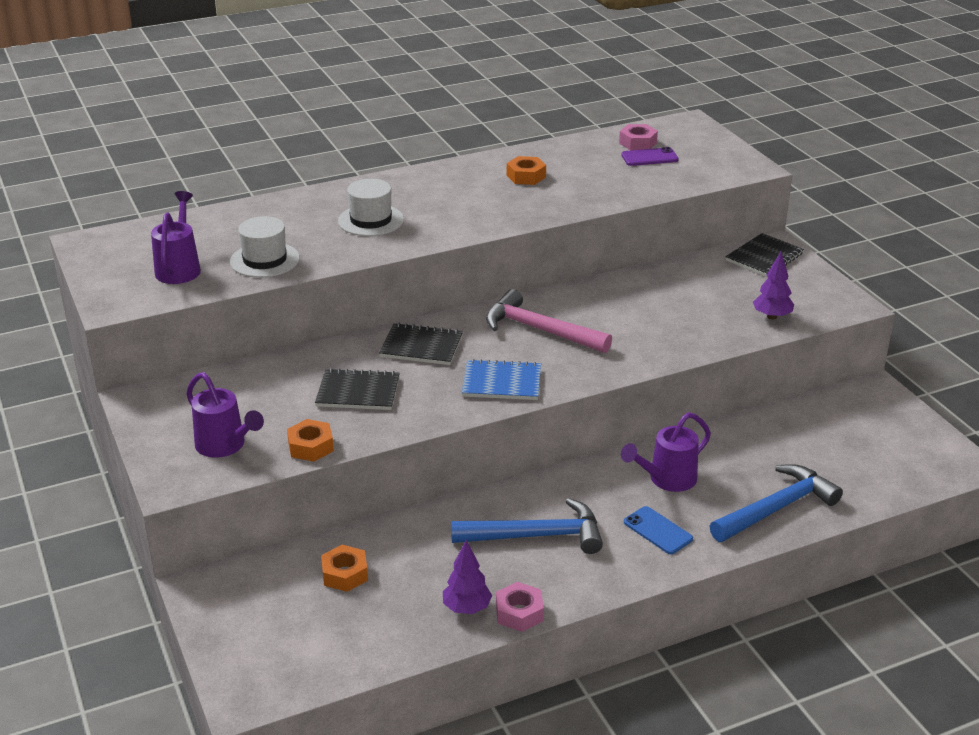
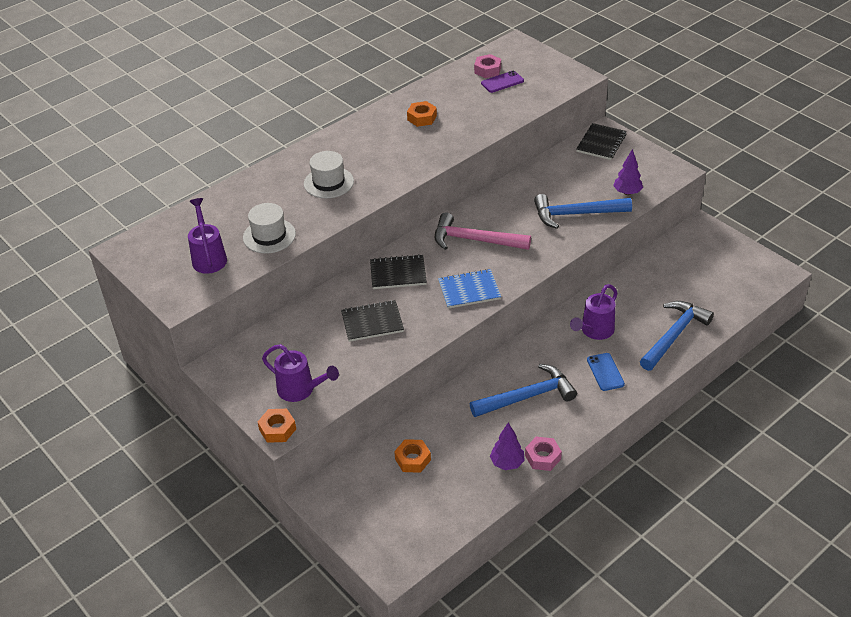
camera: 15 degrees left, 10 degrees up
orange nut [287,419,334,462] -> orange nut moved to [258,409,296,443]
blue phone [624,506,693,554] -> blue phone turned 45 degrees clockwise [587,353,625,391]
none -> blue hammer [534,194,632,229]

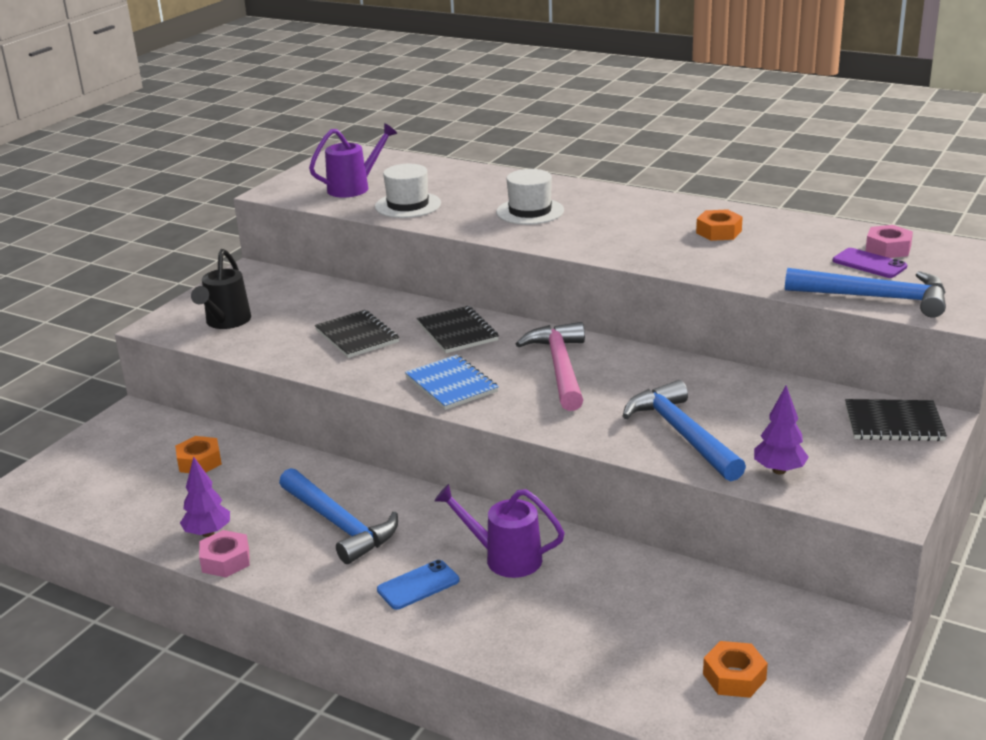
camera: 70 degrees right, 15 degrees down
orange nut [258,409,296,443] -> orange nut moved to [703,641,768,698]
purple watering can [262,344,339,402] -> black watering can [191,249,251,329]
blue hammer [640,301,714,371] -> blue hammer moved to [785,268,946,318]

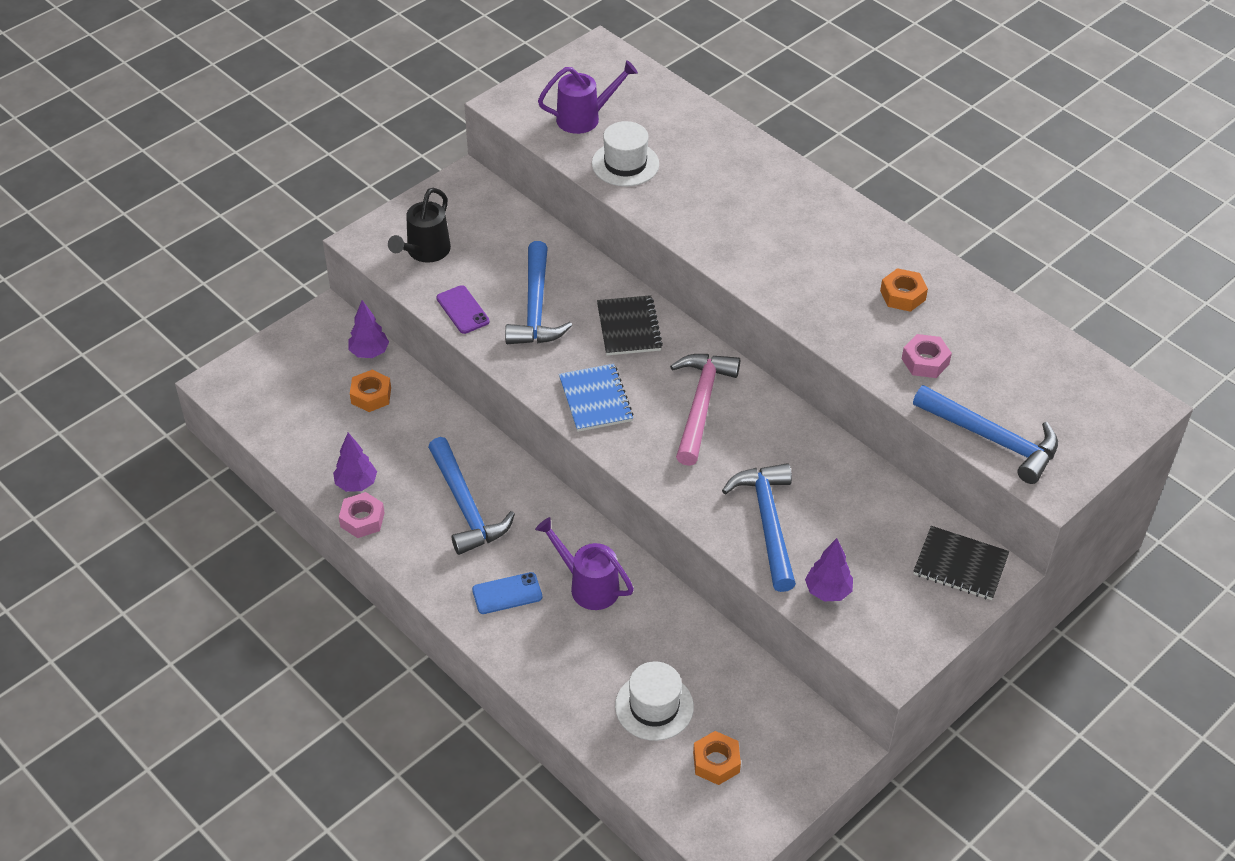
camera: 15 degrees right, 20 degrees up
black notebook [315,310,399,358] -> blue hammer [505,241,572,344]
white hat [496,169,564,225] -> white hat moved to [615,661,694,741]
purple phone [833,248,907,278] -> purple phone moved to [436,285,490,334]
pink nut [866,225,913,258] -> pink nut moved to [902,334,952,378]
none -> purple tree [348,300,389,358]

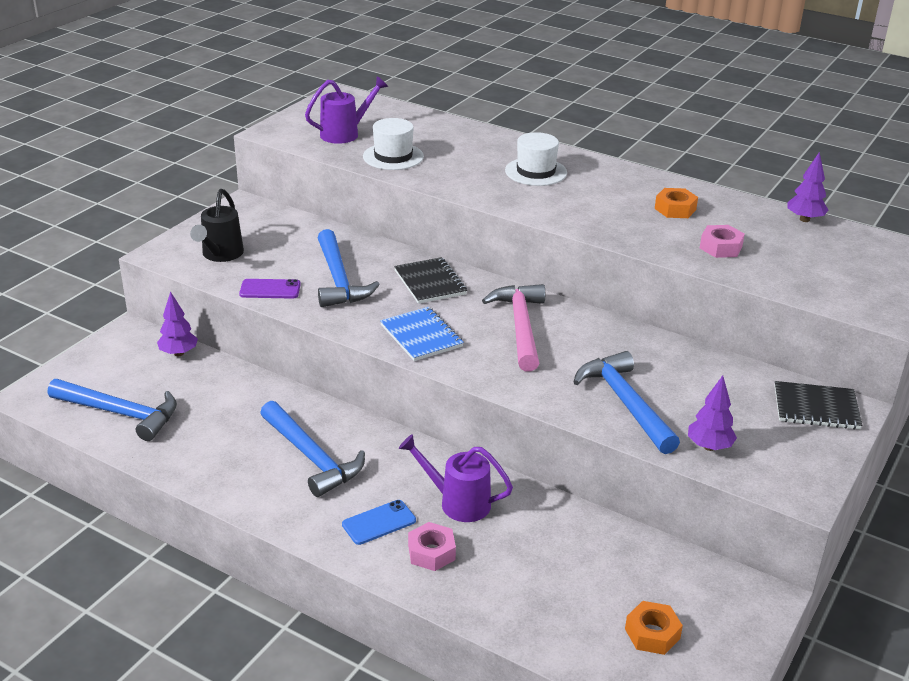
camera: 15 degrees left, 15 degrees down
purple tree [333,433,377,492] -> purple tree moved to [787,152,828,222]
pink nut [339,492,385,538] -> pink nut moved to [408,522,456,571]
orange nut [350,370,391,412] -> none
purple phone [436,285,490,334] -> purple phone turned 45 degrees counterclockwise [239,279,301,299]
white hat [615,661,694,741] -> white hat moved to [505,132,567,186]
blue hammer [913,385,1058,484] -> blue hammer moved to [48,379,177,441]

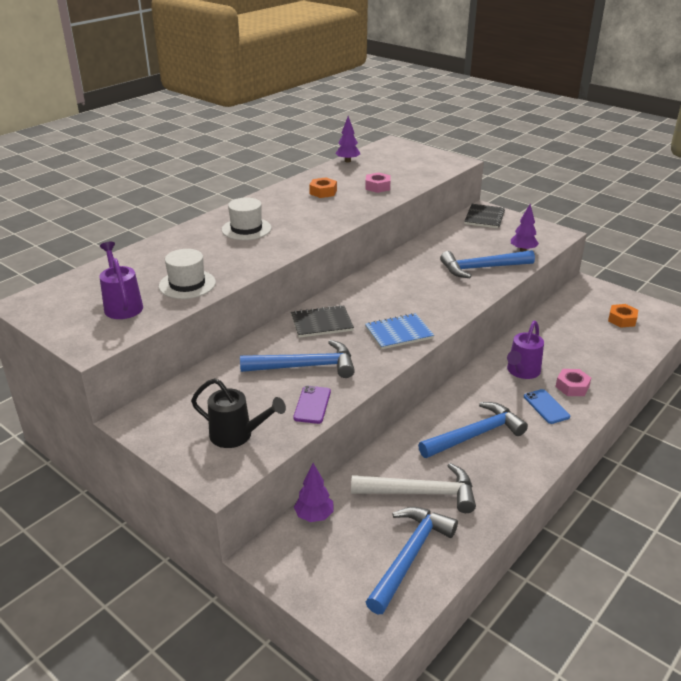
camera: 80 degrees left, 0 degrees up
pink hammer [482,284,545,371] -> none
none -> white hammer [351,463,476,513]

